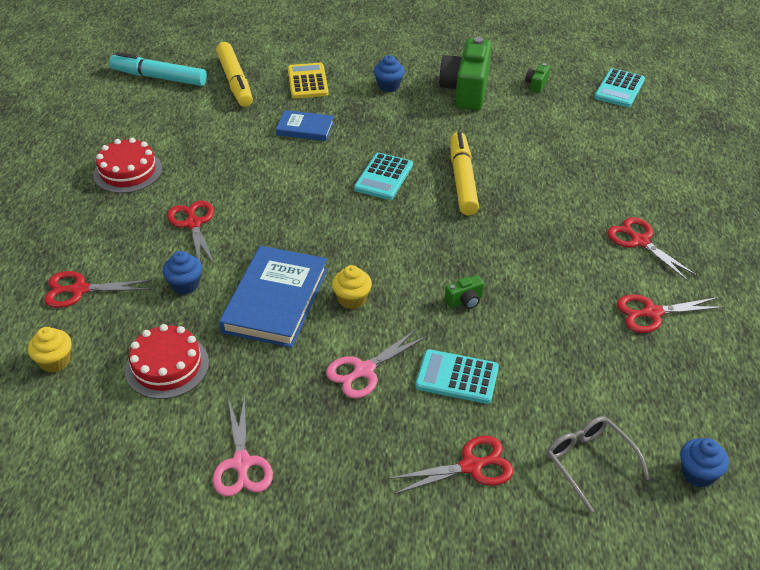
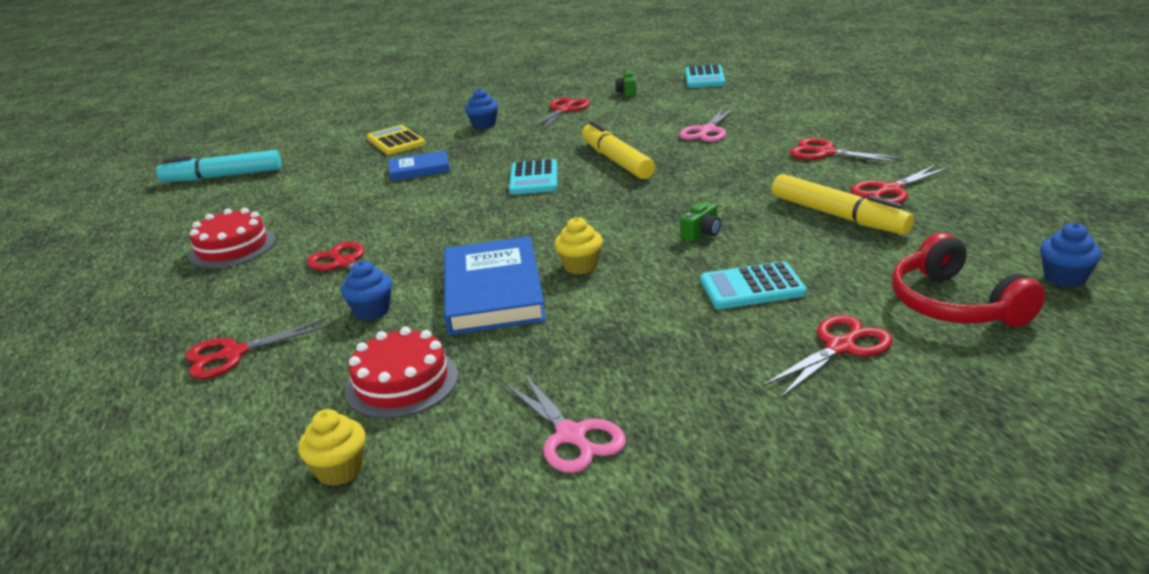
camera: 20 degrees left, 15 degrees down
yellow cupcake [28,327,72,373] -> yellow cupcake moved to [298,409,366,486]
yellow marker [216,42,253,107] -> yellow marker moved to [772,174,914,235]
pink scissors [326,329,427,398] -> pink scissors moved to [679,107,736,142]
green camera [439,37,492,110] -> red scissors [531,98,590,131]
grey glasses [546,416,650,513] -> red headphones [892,233,1045,327]

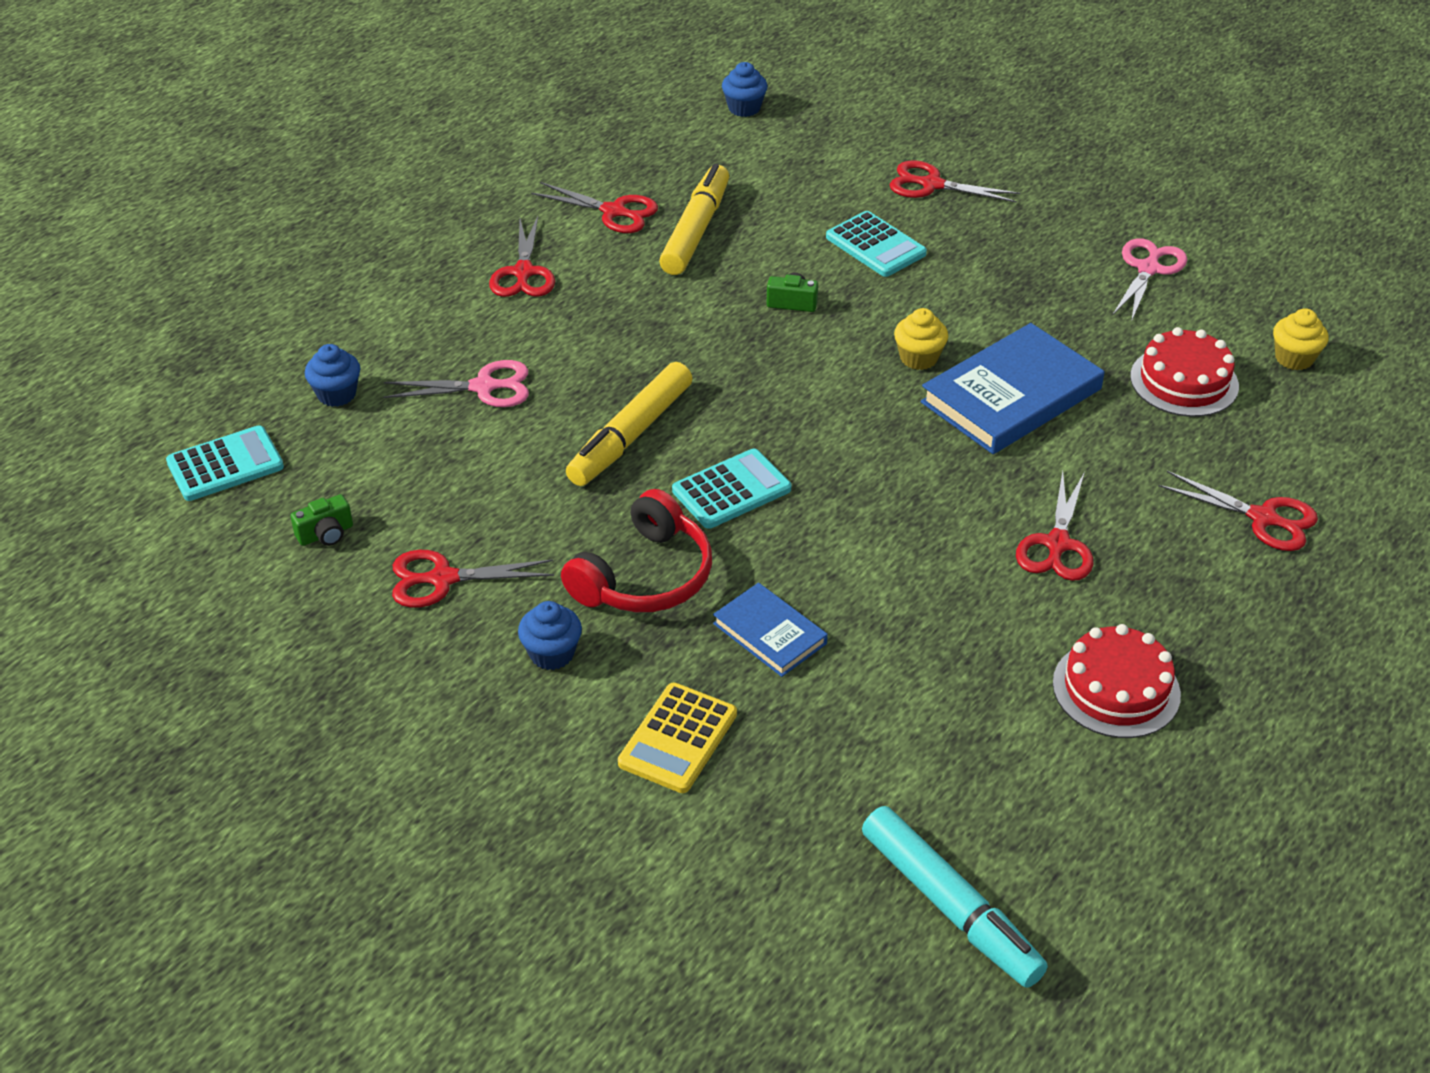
camera: 125 degrees left, 15 degrees up
blue cupcake [341,261,392,320] -> blue cupcake moved to [305,344,360,407]
red headphones [892,233,1045,327] -> red headphones moved to [561,489,712,612]

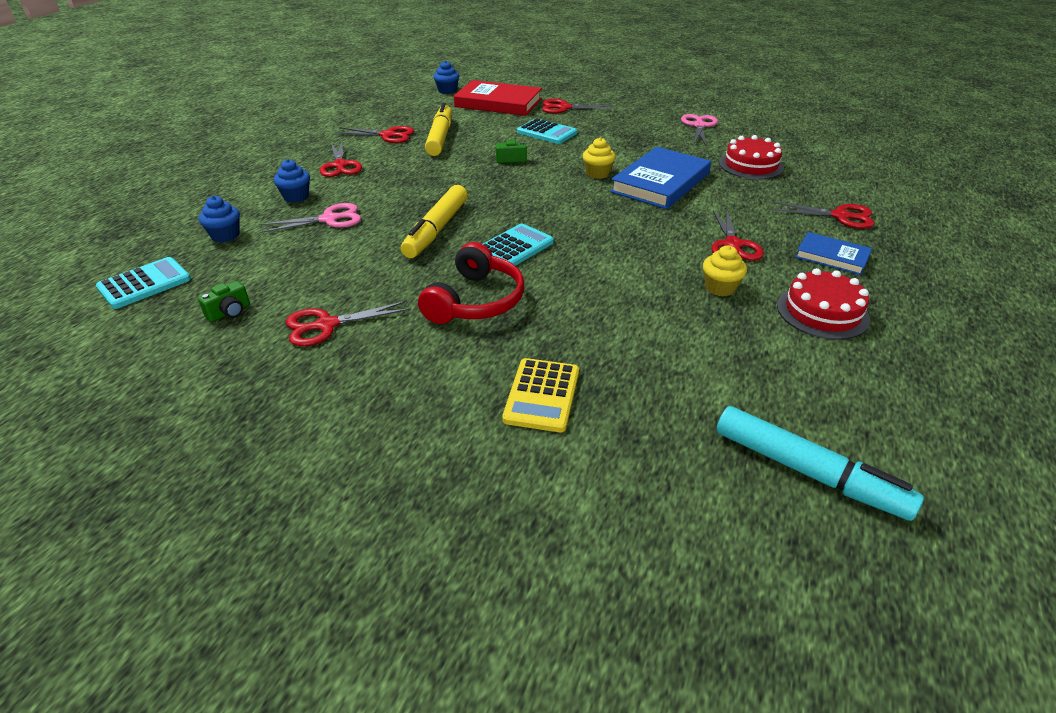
camera: 15 degrees left, 5 degrees down
blue cupcake [518,601,582,670] -> blue cupcake moved to [274,159,310,203]
blue book [713,583,828,677] -> blue book moved to [796,232,872,275]
yellow cupcake [1273,308,1329,370] -> yellow cupcake moved to [703,245,747,296]
none -> red book [454,80,542,116]

